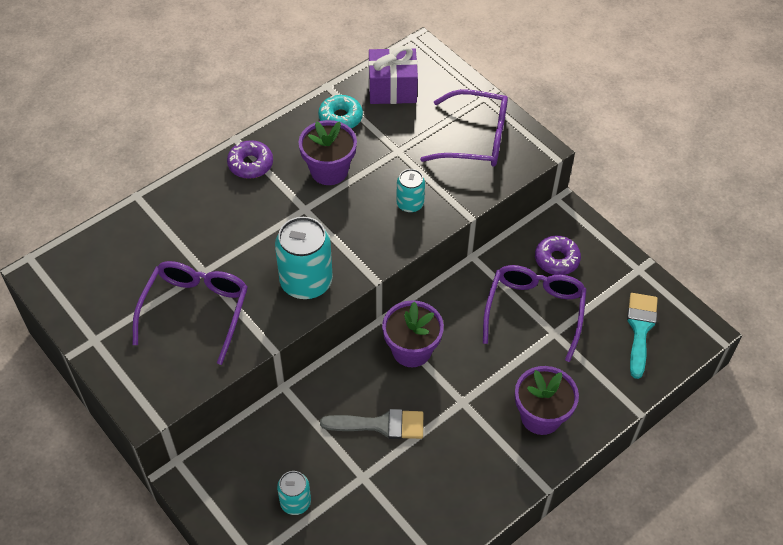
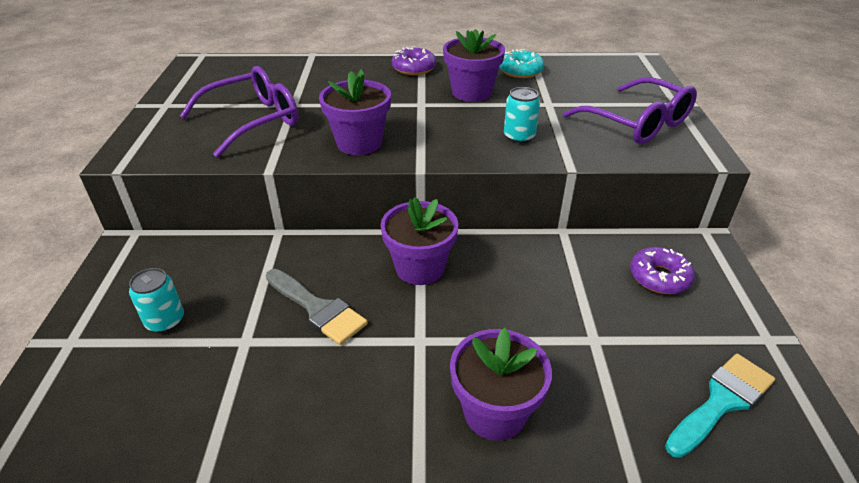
camera: 40 degrees right, 15 degrees down
turquoise can [275,217,333,299] -> purple flower pot [319,69,391,155]
purple gift [369,46,418,104] -> none
purple glasses [483,265,587,362] -> none

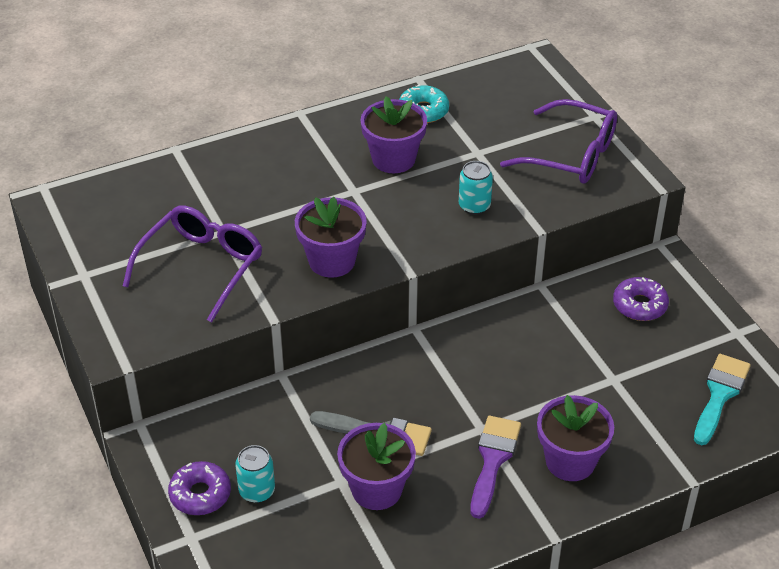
camera: 25 degrees left, 5 degrees up
purple flower pot [380,197,459,285] -> purple flower pot moved to [337,423,416,510]
purple donut [392,46,436,75] -> purple donut moved to [168,461,231,515]
none -> purple brush [470,416,521,519]

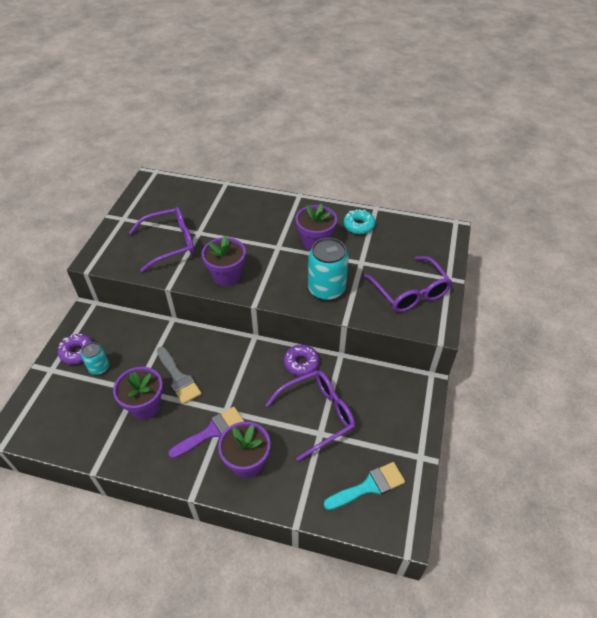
camera: 40 degrees right, 5 degrees up
turquoise can [459,161,493,215] -> turquoise can [308,238,349,301], size x1.82
purple donut [613,277,669,321] -> purple donut moved to [284,344,319,376]
none -> purple glasses [265,370,355,461]

